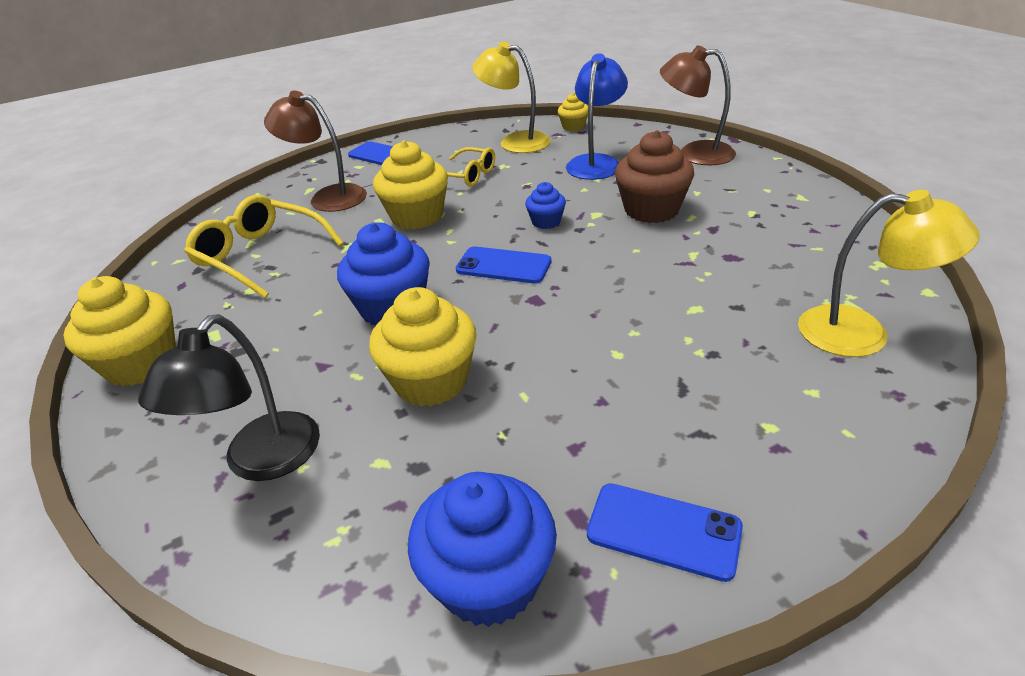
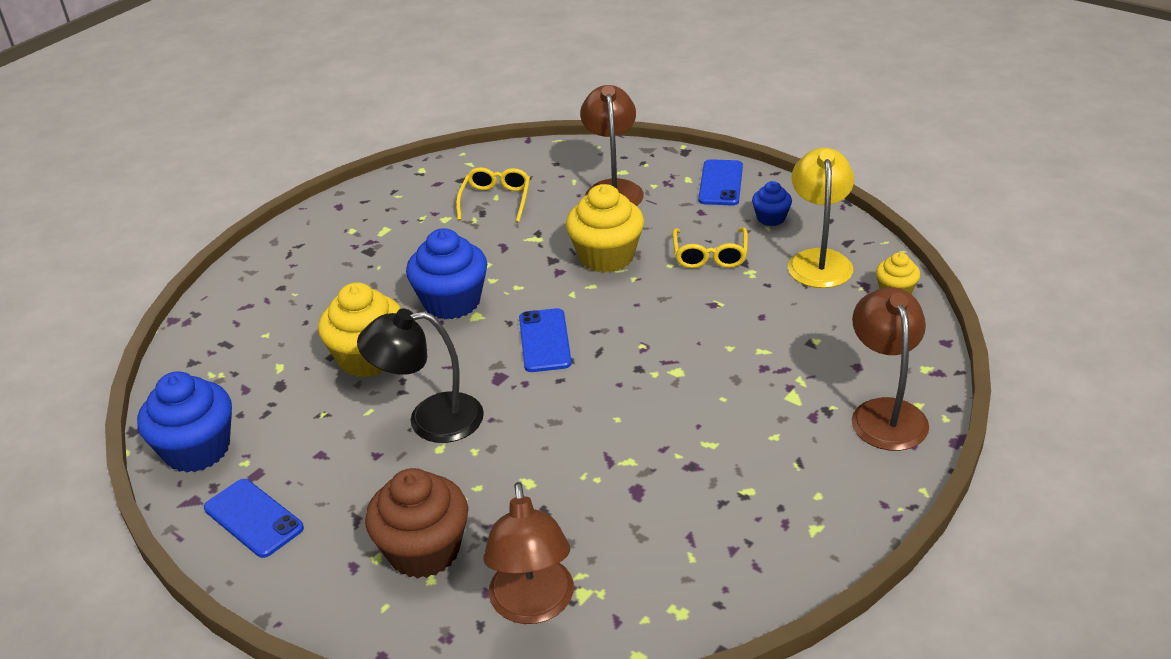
camera: 65 degrees right, 0 degrees up
yellow cupcake [63,276,176,387] -> none
black lamp [138,314,320,481] -> black lamp moved to [357,309,484,443]
yellow glasses [184,195,344,298] -> yellow glasses [456,167,530,222], size x0.64
blue cupcake [525,182,566,229] -> blue cupcake moved to [752,181,792,226]
blue lamp [566,53,628,180] -> none
blue phone [587,483,743,582] -> blue phone turned 45 degrees counterclockwise [204,479,304,558]
brown cupcake [615,130,694,223] -> brown cupcake moved to [365,468,468,579]
yellow lamp [798,190,980,357] -> brown lamp [483,482,574,624]

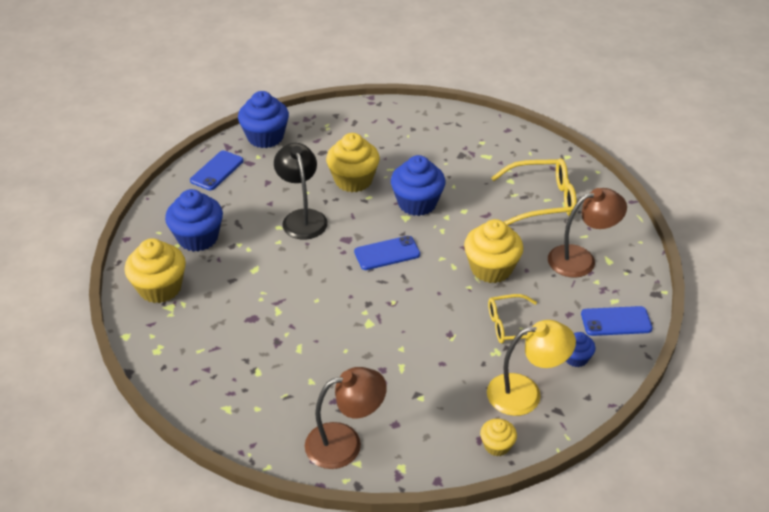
camera: 75 degrees right, 5 degrees up
brown cupcake [365,468,468,579] -> blue cupcake [165,189,223,252]
yellow glasses [456,167,530,222] -> yellow glasses [491,158,577,225], size x1.57
brown lamp [483,482,574,624] -> yellow cupcake [125,238,186,303]

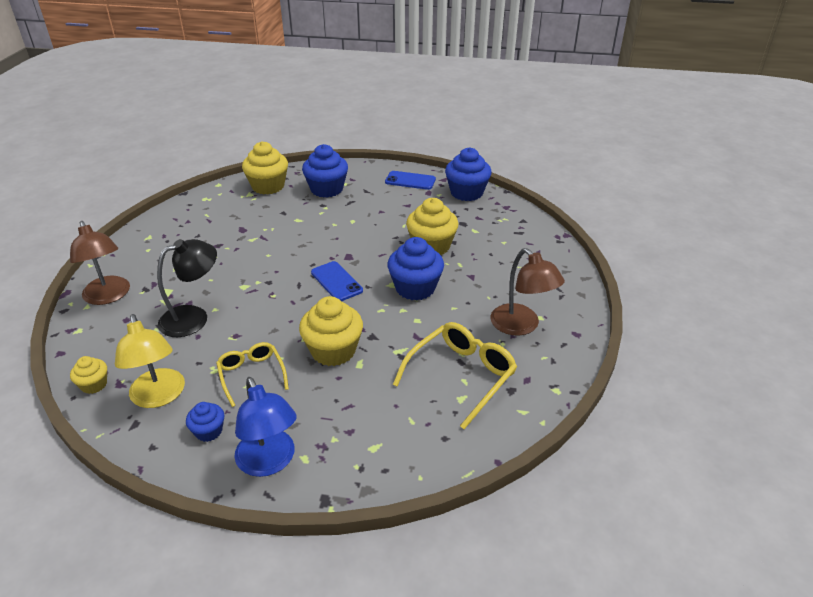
camera: 75 degrees right, 5 degrees down
black lamp [274,143,328,240] -> black lamp moved to [157,239,217,337]
yellow glasses [491,158,577,225] -> yellow glasses turned 120 degrees counterclockwise [393,322,517,429]
brown lamp [548,188,627,278] -> brown lamp moved to [491,248,565,336]
blue phone [581,306,653,336] -> blue lamp [234,377,297,477]

